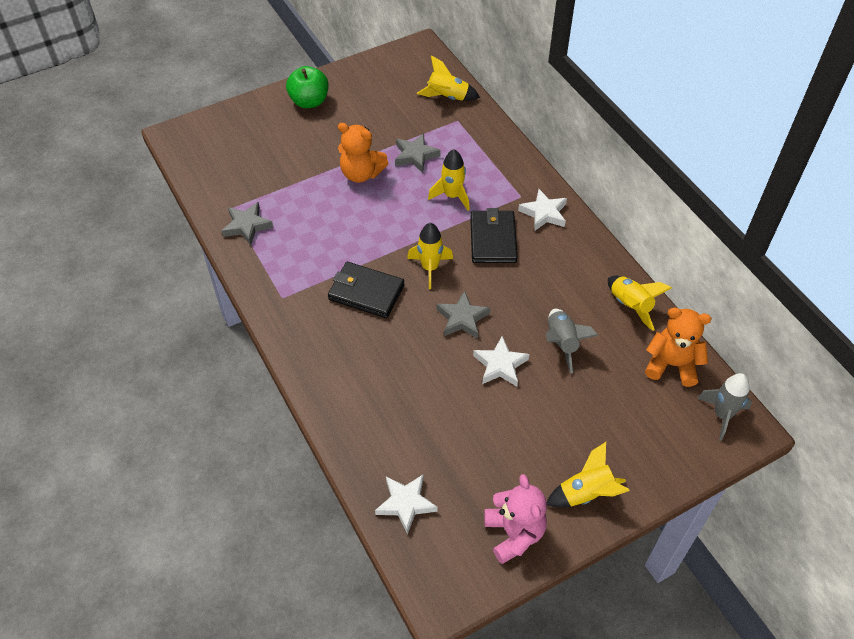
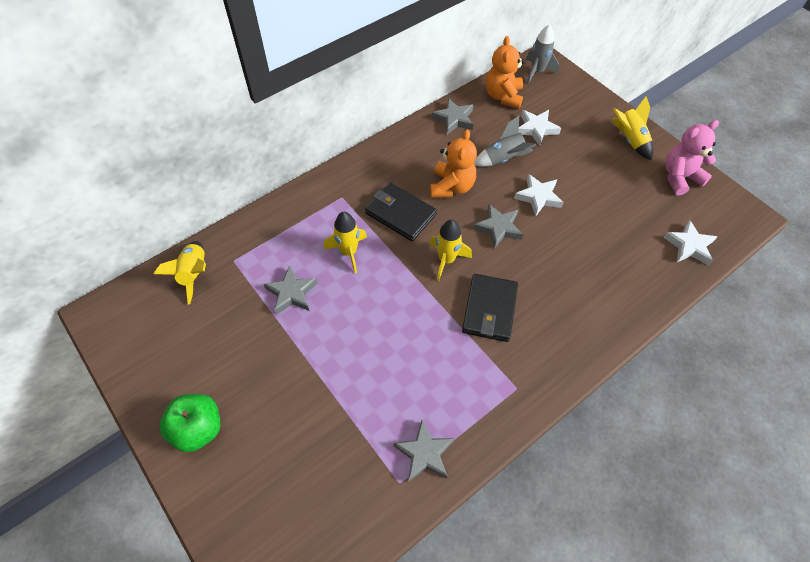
camera: 100 degrees left, 5 degrees up
orange teddy bear [338,123,389,183] -> orange teddy bear moved to [430,129,477,198]
black wallet [470,208,518,263] -> black wallet turned 45 degrees clockwise [365,183,437,241]
white star [518,189,567,231] -> white star moved to [519,110,561,146]
yellow rocket [608,276,672,331] -> grey star [432,98,474,135]

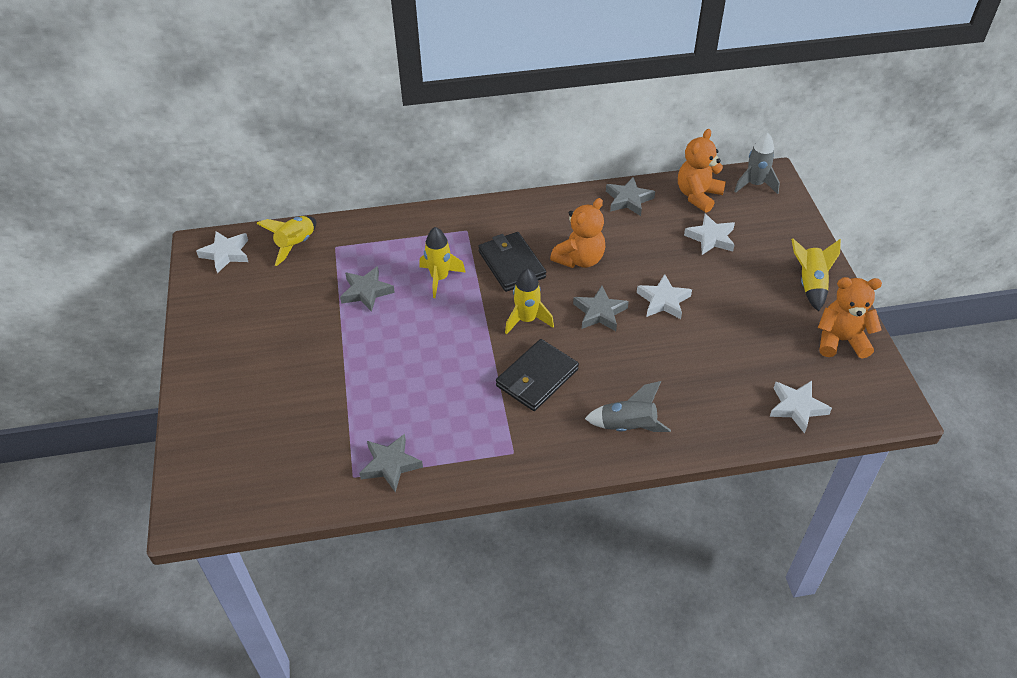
camera: 30 degrees right, 10 degrees down
green apple [160,394,220,452] -> none
grey rocket [474,116,536,167] -> grey rocket moved to [585,381,671,432]
pink teddy bear [665,120,719,195] -> orange teddy bear [818,277,882,358]
none -> white star [196,231,248,273]

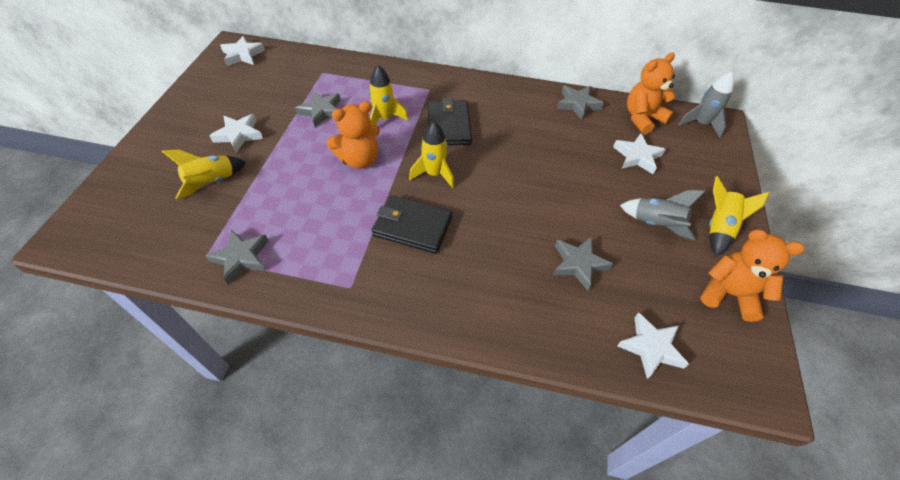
camera: 20 degrees right, 5 degrees up
yellow rocket [256,216,316,266] -> yellow rocket moved to [162,150,246,199]
black wallet [496,339,579,411] -> black wallet turned 45 degrees clockwise [372,195,452,254]
orange teddy bear [550,198,605,268] -> orange teddy bear moved to [326,101,380,169]
grey star [573,286,629,331] -> grey star moved to [553,237,613,291]
grey rocket [585,381,671,432] -> grey rocket moved to [620,190,705,240]
white star [637,274,692,319] -> white star moved to [209,114,263,152]

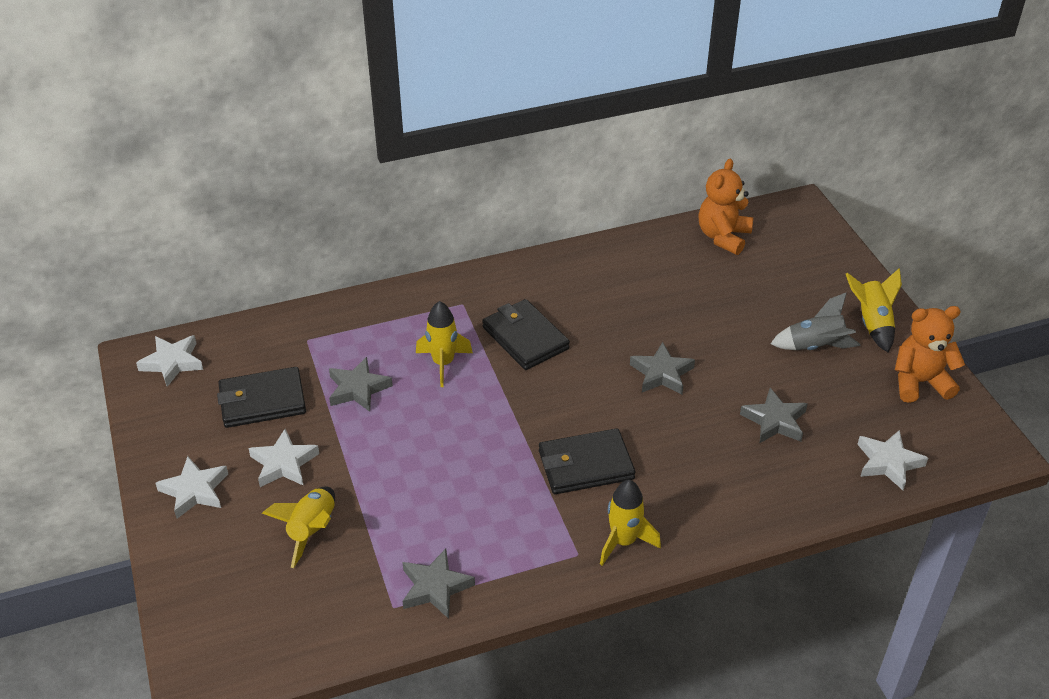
camera: 30 degrees left, 10 degrees down
orange teddy bear [326,101,380,169] -> none
yellow rocket [409,121,454,188] -> yellow rocket moved to [600,480,661,566]
grey star [557,85,604,120] -> grey star moved to [630,342,695,394]
white star [613,133,666,174] -> white star moved to [156,456,228,519]
grey rocket [678,71,734,138] -> none
none -> black wallet [217,367,306,428]

